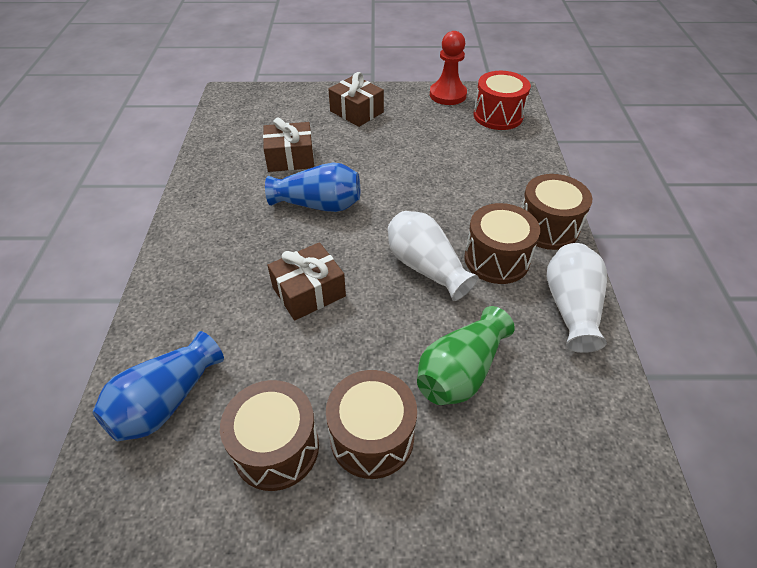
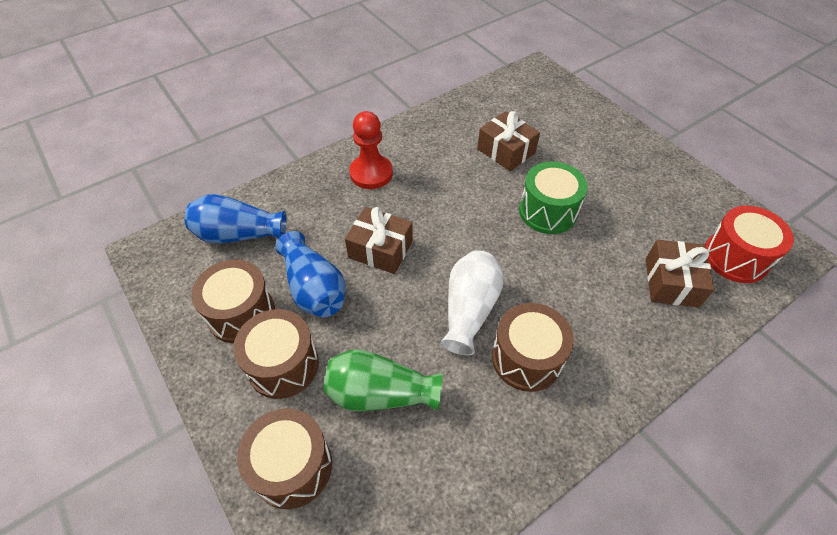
camera: 55 degrees right, 5 degrees up
blue vase [265,163,360,212] -> blue vase moved to [275,231,346,317]
brown gift [328,72,384,127] -> brown gift moved to [646,240,715,307]
red pawn [430,31,467,105] -> red pawn moved to [349,111,393,189]
brown drum [521,174,592,250] -> brown drum moved to [237,408,332,509]
white vase [547,243,607,353] -> none
none -> green drum [519,161,588,234]

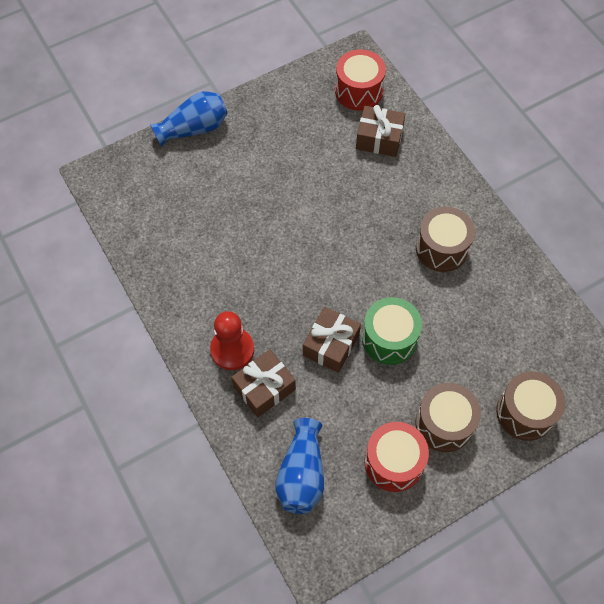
camera: 85 degrees left, 10 degrees up
brown drum [191,260,275,343] -> red drum [364,422,429,492]
blue vase [275,231,346,317] -> blue vase moved to [150,91,228,147]
green vase [324,349,442,411] -> none
white vase [440,250,503,355] -> none
brown gift [477,111,540,171] -> brown gift moved to [231,349,296,417]
green drum [519,161,588,234] -> green drum moved to [362,297,422,365]

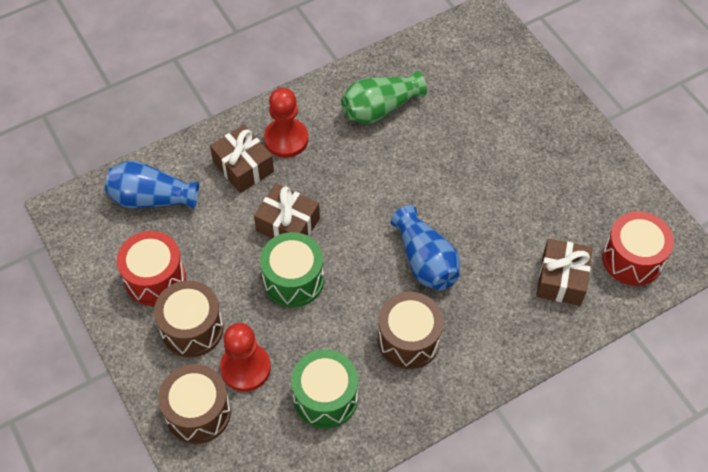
camera: 90 degrees right, 5 degrees down
blue vase [150,91,228,147] -> blue vase moved to [390,205,460,290]
none -> red pawn [220,323,271,392]
none -> green drum [291,349,358,429]
none -> green vase [341,70,427,124]

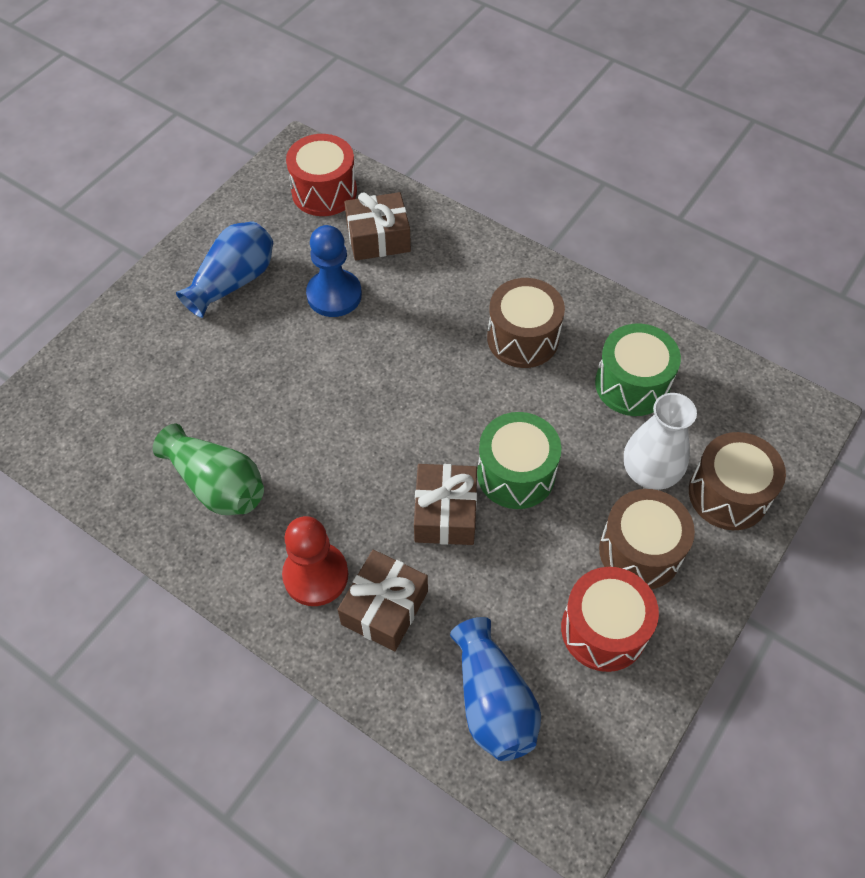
camera: 115 degrees left, 0 degrees up
red pawn [220,323,271,392] -> white vase [624,393,697,490]
blue vase [390,205,460,290] -> blue vase moved to [176,221,273,318]
none -> blue pawn [306,225,362,317]

